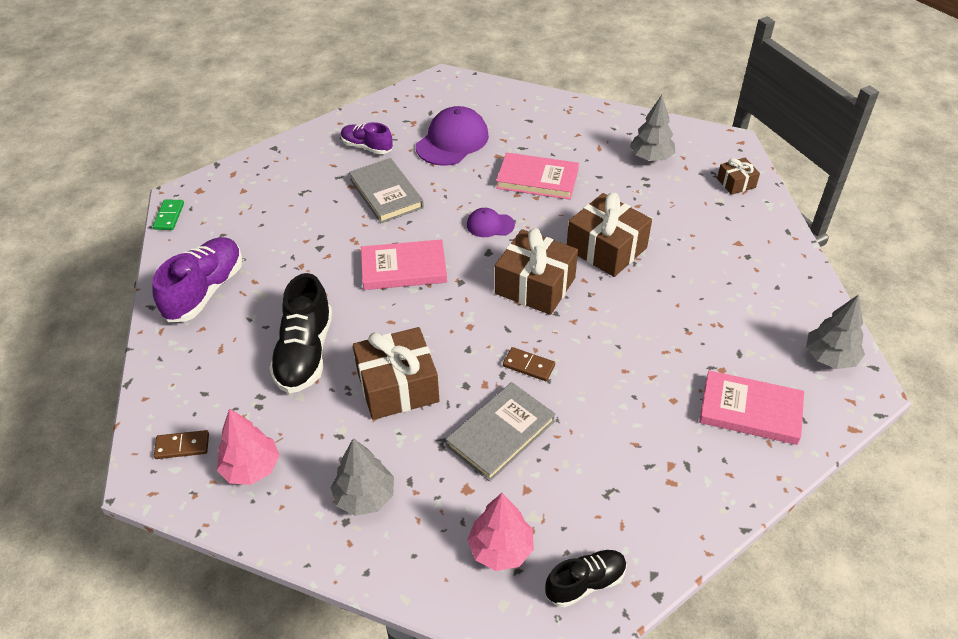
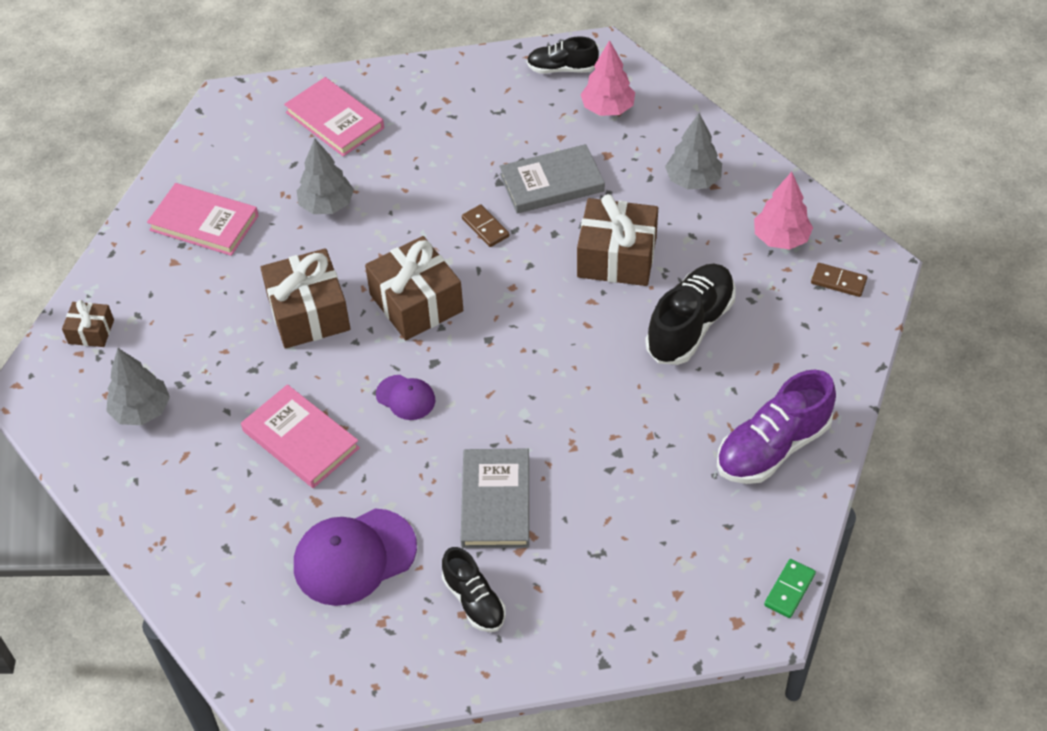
camera: 150 degrees left, 5 degrees up
purple shoe [341,122,393,154] -> black shoe [442,547,506,632]
pink book [361,239,447,290] -> pink book moved to [147,183,259,256]
grey tree [806,294,865,369] -> grey tree moved to [297,138,354,214]

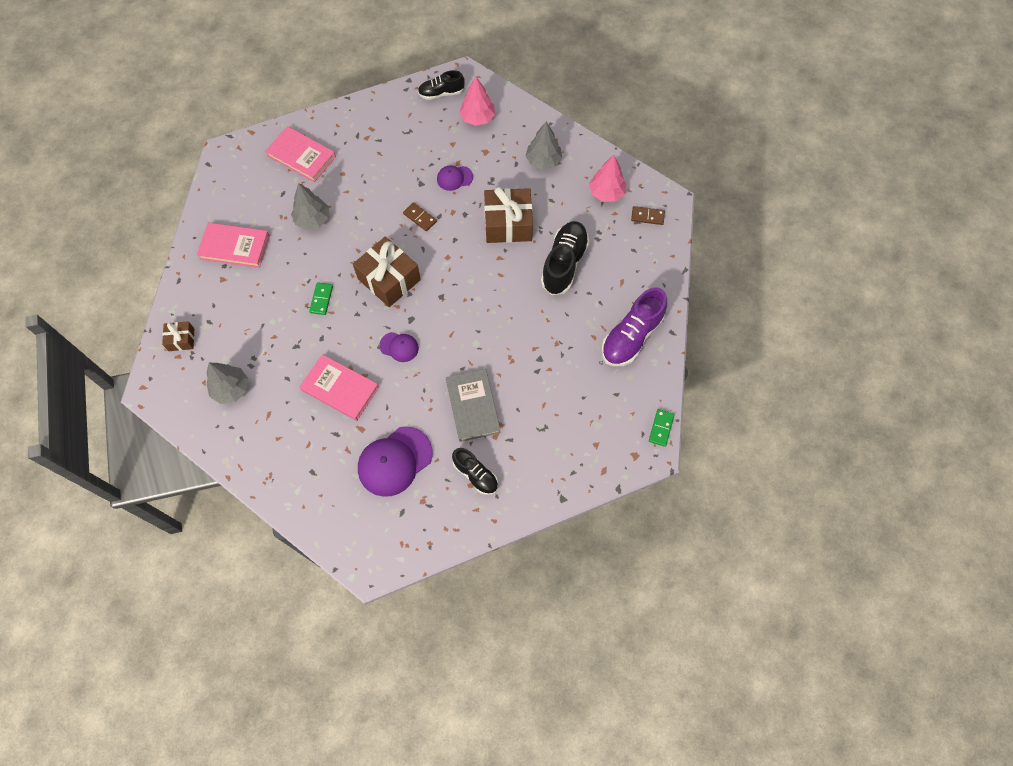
camera: 15 degrees left, 15 degrees up
brown gift [260,248,351,349] -> green domino [309,282,333,315]
grey book [499,144,605,214] -> purple cap [437,166,473,191]

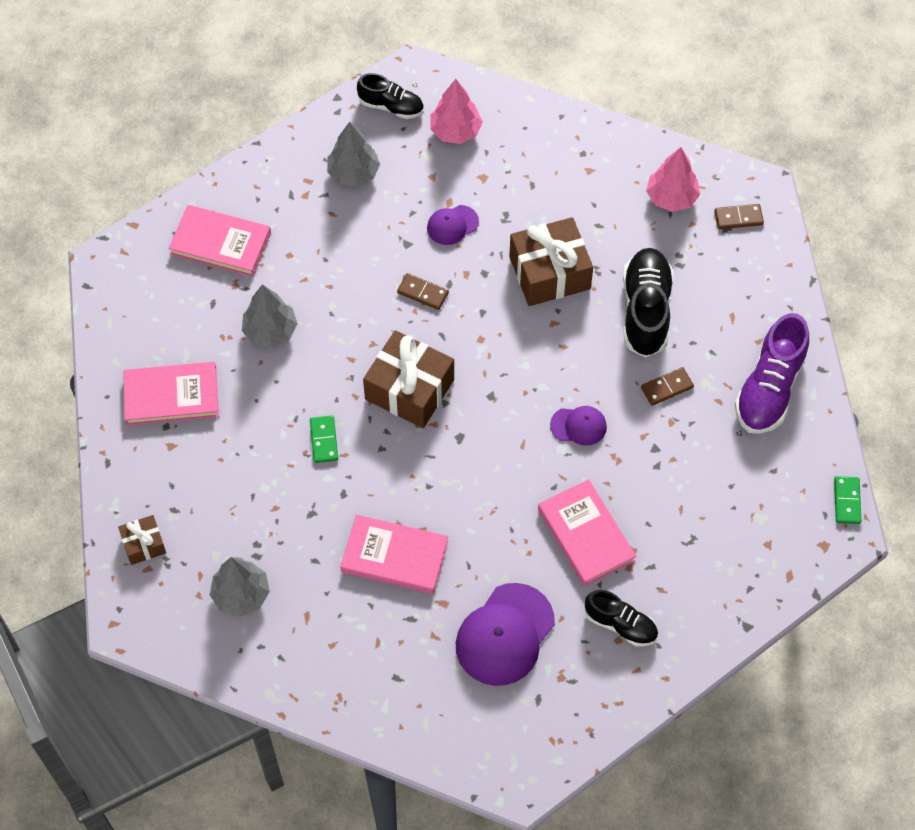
camera: 15 degrees left, 5 degrees down
purple cap [379,332,419,362] -> purple cap moved to [550,406,607,446]
black shoe [418,70,465,100] -> black shoe turned 135 degrees counterclockwise [357,73,424,119]
grey book [446,369,501,442] -> pink book [538,479,636,586]
grey tree [525,122,562,170] -> grey tree moved to [327,122,380,187]
none -> brown domino [641,367,694,406]

